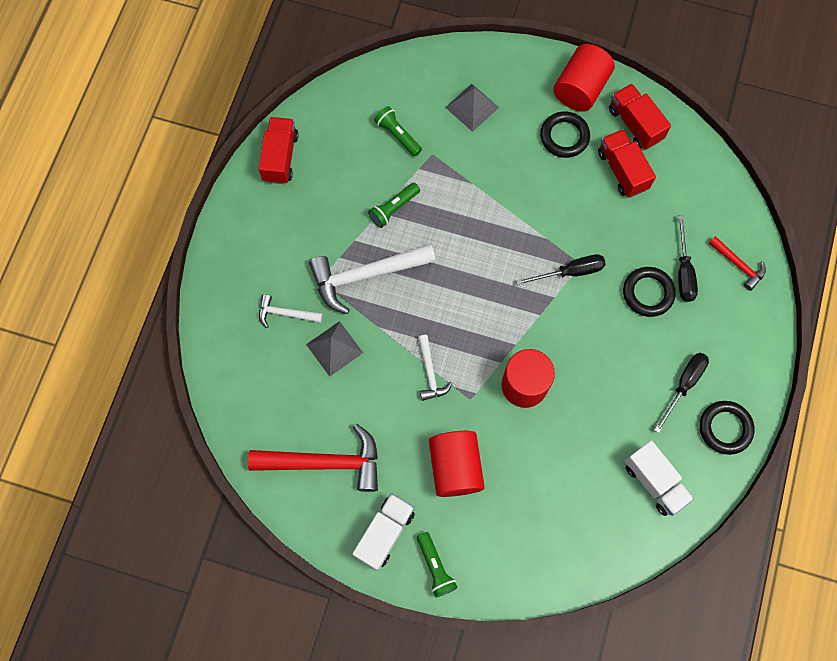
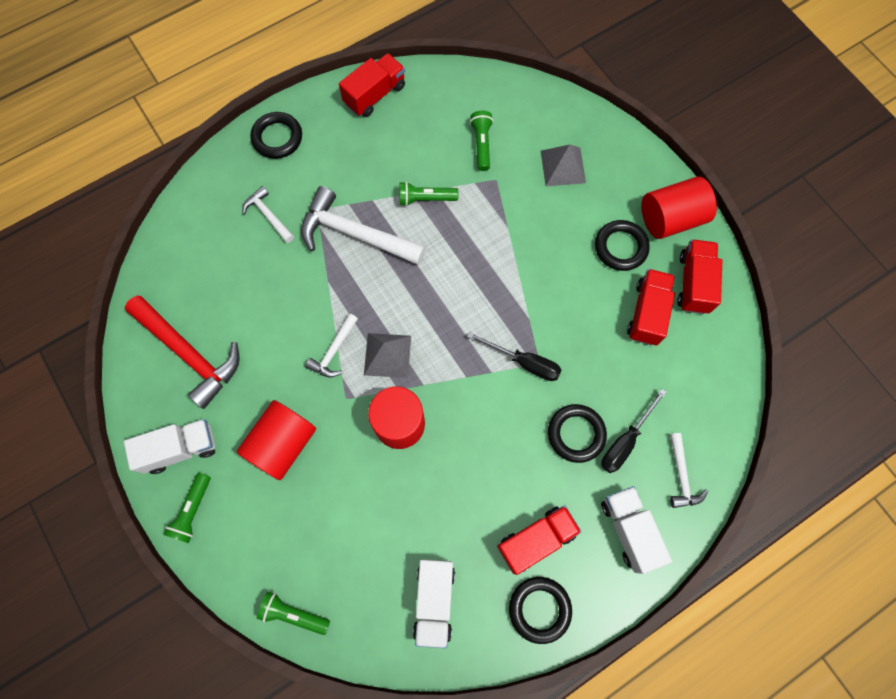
camera: 40 degrees right, 0 degrees up
grey pyramid [306,321,363,377] -> grey pyramid moved to [364,333,411,378]
black screwdriver [654,353,709,433] -> red truck [497,505,581,575]
red hammer [708,236,766,291] -> white hammer [670,433,708,508]
none -> black ring [250,112,302,159]
none -> green flashlight [257,592,330,635]
none -> white truck [601,486,672,574]

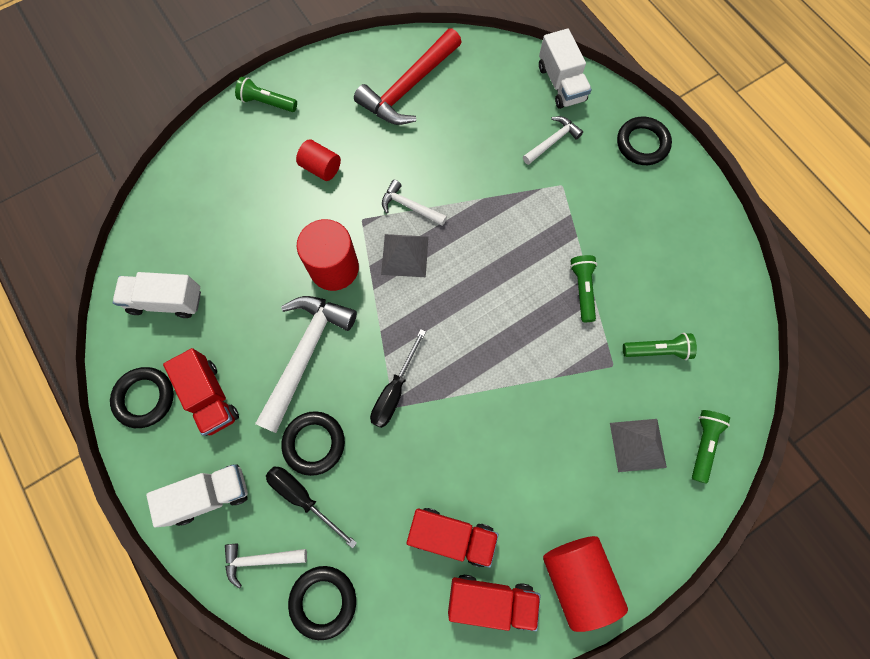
camera: 90 degrees right, 0 degrees up
white truck [124,419,215,474] -> white truck moved to [539,28,592,109]
red cylinder [237,400,316,480] -> red cylinder [296,139,341,181], size x0.60
green flashlight [257,592,330,635] -> green flashlight moved to [692,410,730,484]
white hammer [301,186,426,265] -> white hammer moved to [255,296,357,433]
red truck [339,53,405,117] -> none
black ring [595,220,650,271] -> black ring moved to [288,566,356,640]

